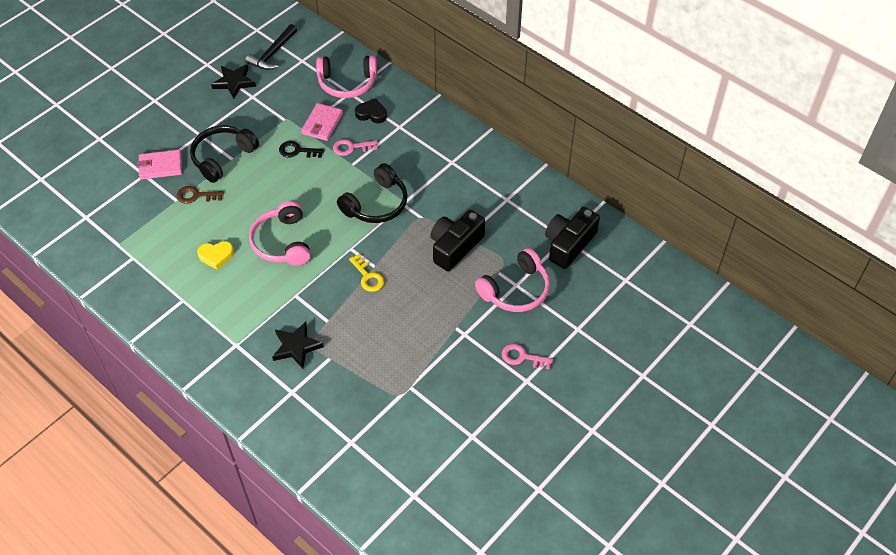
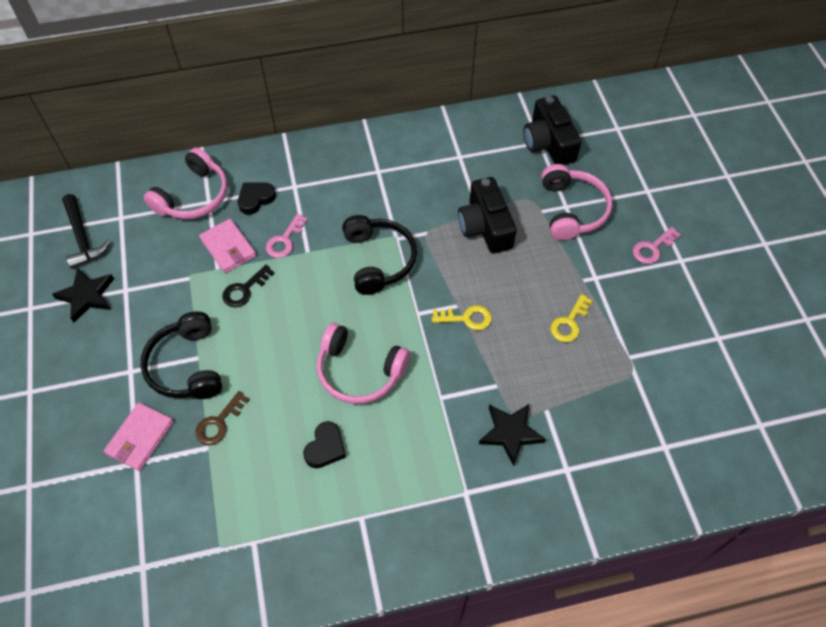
camera: 55 degrees left, 5 degrees up
yellow heart [197,241,234,270] -> black heart [303,421,346,468]
none -> yellow key [550,294,593,342]

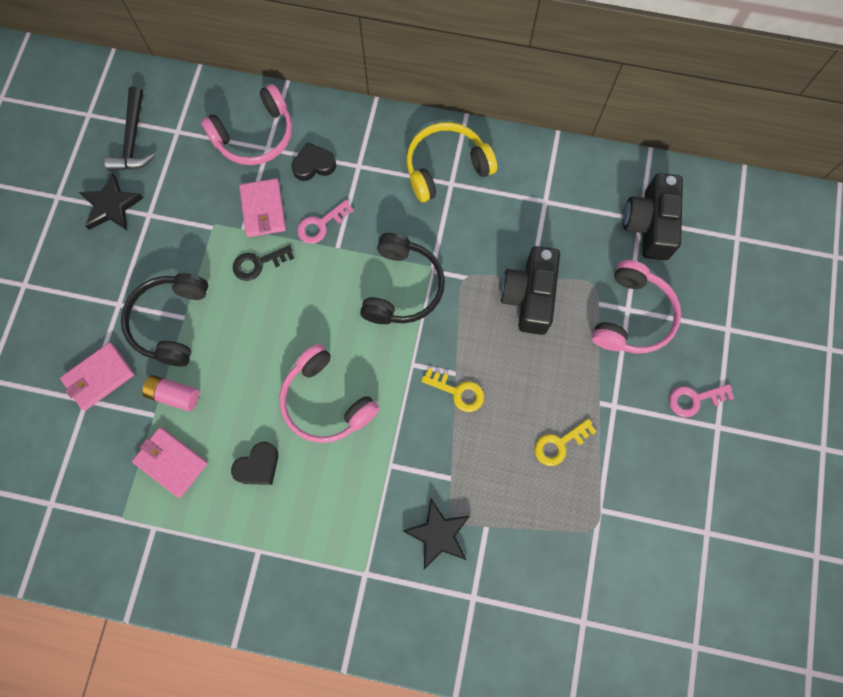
camera: 25 degrees right, 15 degrees up
brown key [196,391,250,445] -> pink battery [142,375,199,411]
none -> pink wallet [132,427,208,498]
none -> yellow headphones [406,122,497,202]

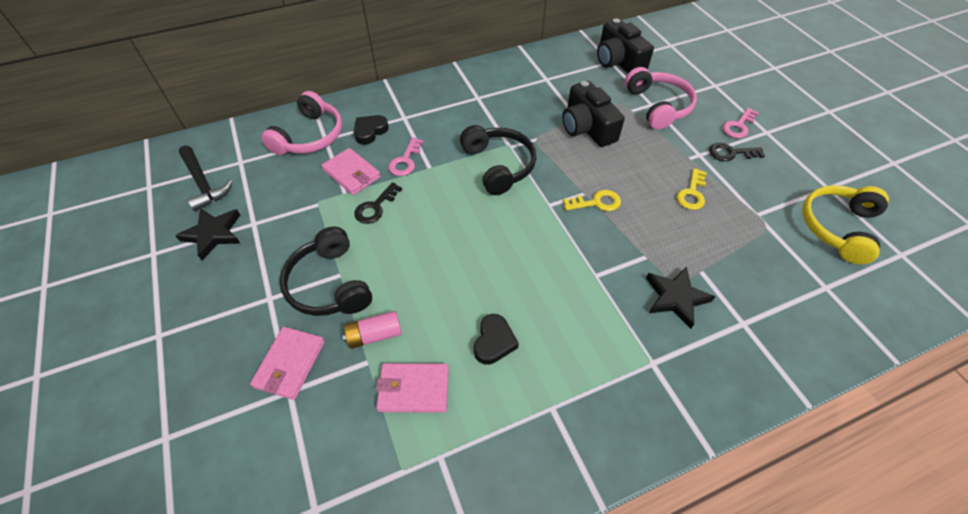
camera: 35 degrees left, 20 degrees down
pink headphones [279,344,379,443] -> none
yellow headphones [406,122,497,202] -> yellow headphones moved to [802,185,889,264]
none -> black key [709,143,765,161]

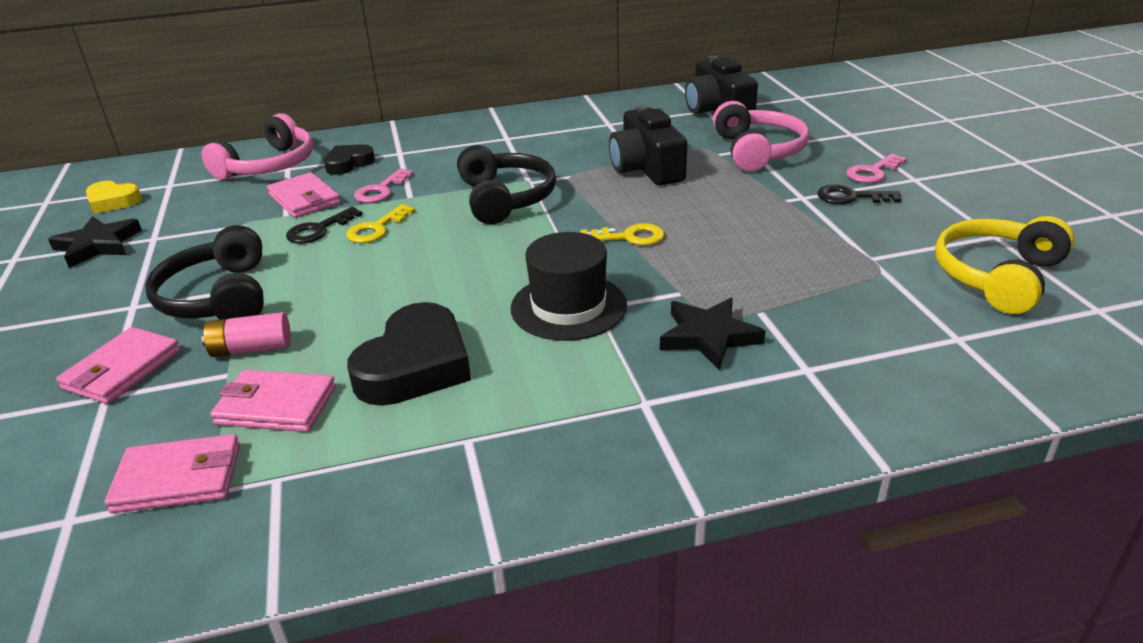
camera: 10 degrees right, 20 degrees down
black hammer [179,146,232,212] -> yellow heart [86,181,142,214]
black heart [474,314,519,365] -> black heart [347,302,471,406], size x1.74
yellow key [677,168,707,210] -> yellow key moved to [346,204,415,243]
none -> pink wallet [104,434,240,514]
none -> black hat [511,232,627,341]

